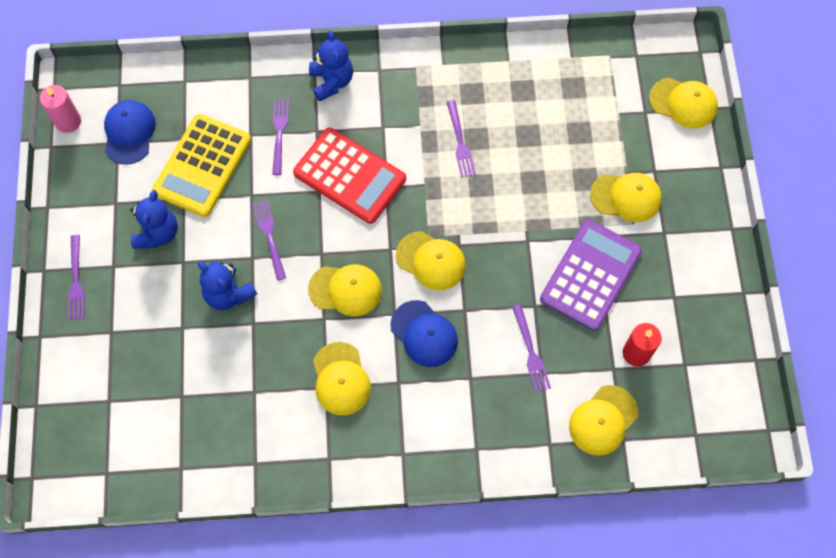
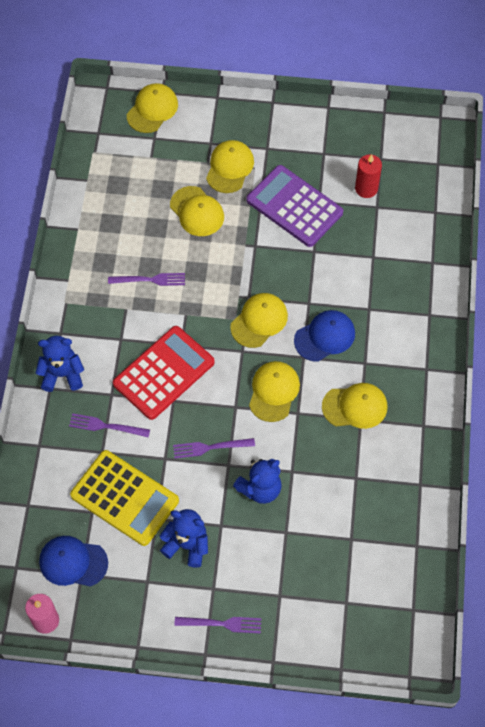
camera: 80 degrees left, 5 degrees down
purple fork [512,304,551,392] -> none
yellow cap [569,385,638,456] -> yellow cap moved to [170,186,224,236]

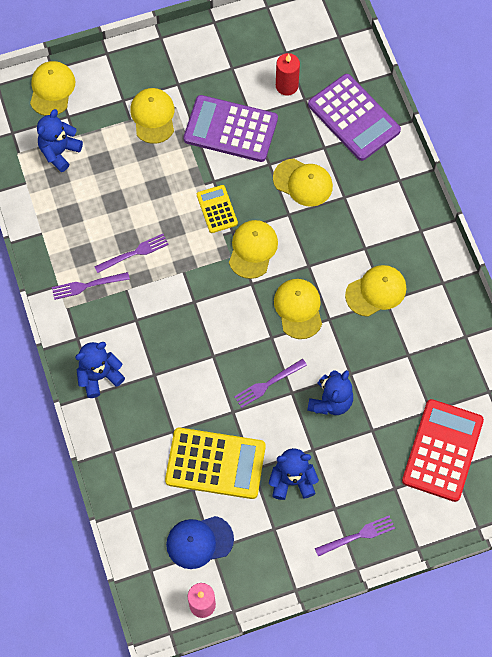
camera: 25 degrees left, 5 degrees up
purple fork [69,413,150,437] -> purple fork moved to [52,272,130,300]
red calculator [113,326,215,420] -> red calculator moved to [402,399,484,502]
yellow cap [170,186,224,236] -> yellow cap moved to [273,159,333,207]
blue cap [294,310,355,362] -> none
none -> blue teddy bear [37,109,83,172]
none -> yellow calculator [197,185,238,233]
none -> purple calculator [308,74,401,161]

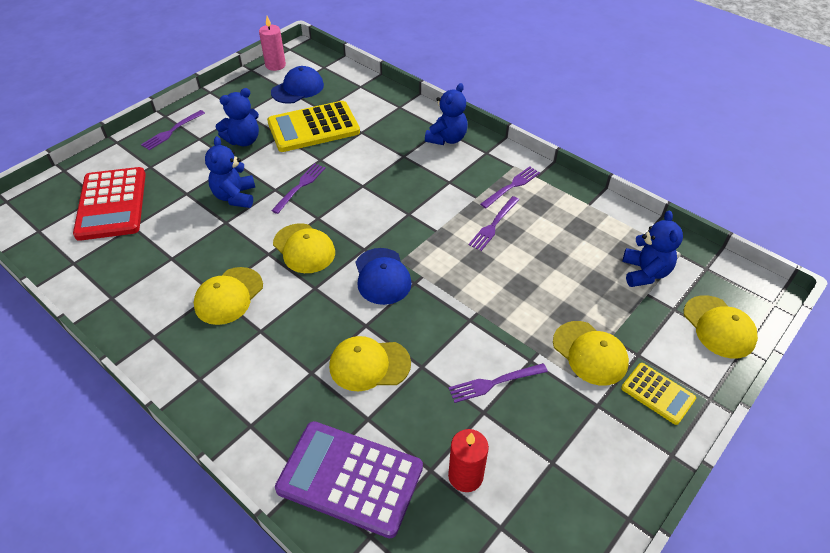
camera: 150 degrees right, 20 degrees down
purple calculator [183,95,278,162] -> purple fork [449,363,548,403]
yellow calculator [197,185,238,233] -> yellow calculator moved to [621,363,696,425]
yellow cap [229,220,278,279] -> blue cap [356,248,412,305]

